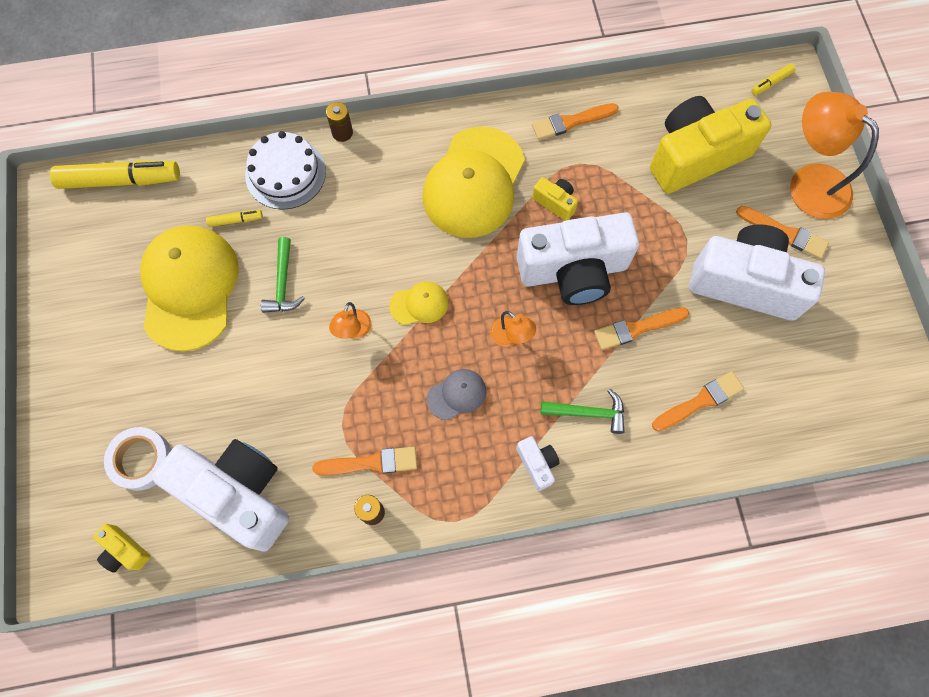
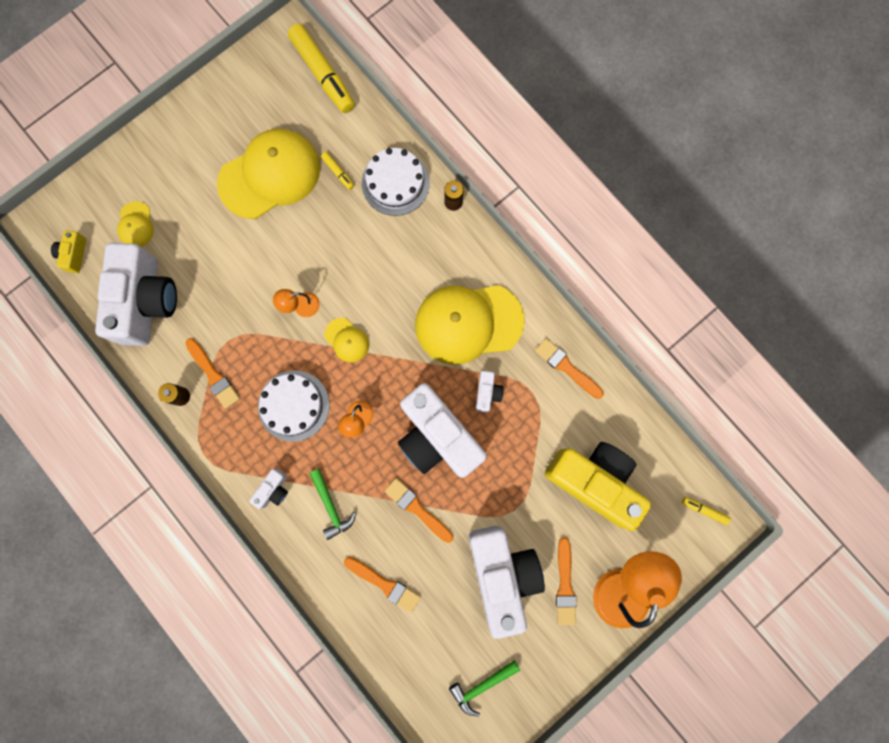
camera: 60 degrees right, 10 degrees up
white tape [104,427,171,491] -> yellow cap [117,201,154,247]
green hammer [261,237,305,313] -> green hammer moved to [449,660,520,716]
grey cap [427,369,486,420] -> white cake [258,370,330,442]
yellow camera [532,177,578,221] -> white camera [475,371,504,412]

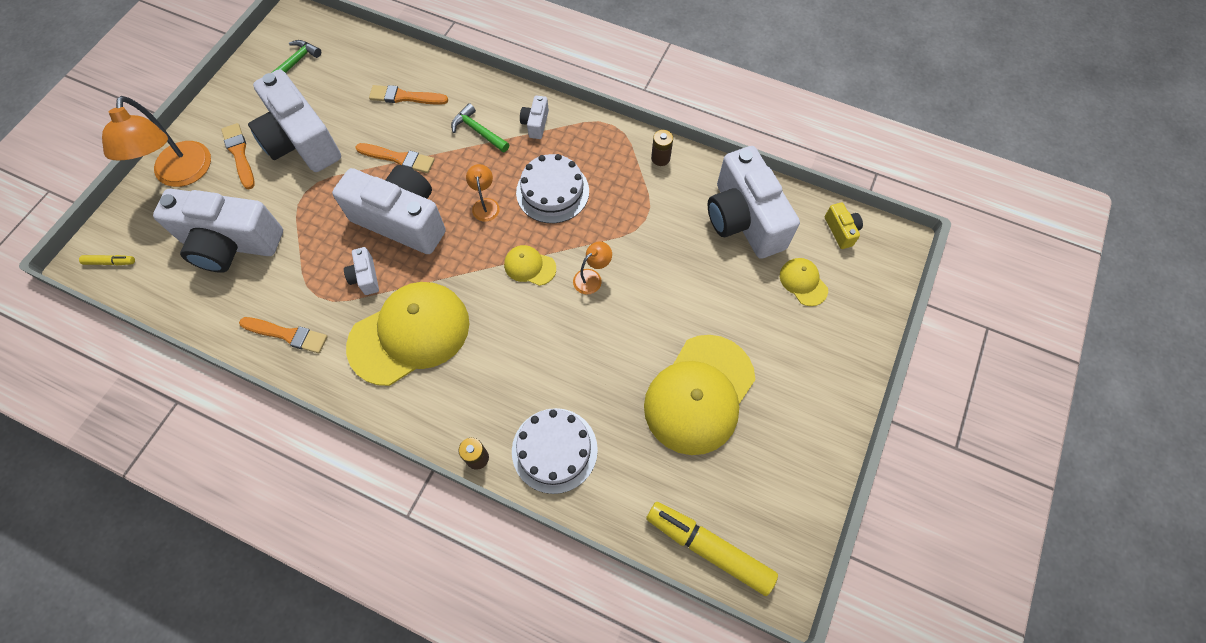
camera: 155 degrees right, 15 degrees down
orange brush [185,338,240,409] -> none
yellow marker [321,152,354,190] -> none
yellow camera [545,442,651,531] -> white camera [153,189,283,273]

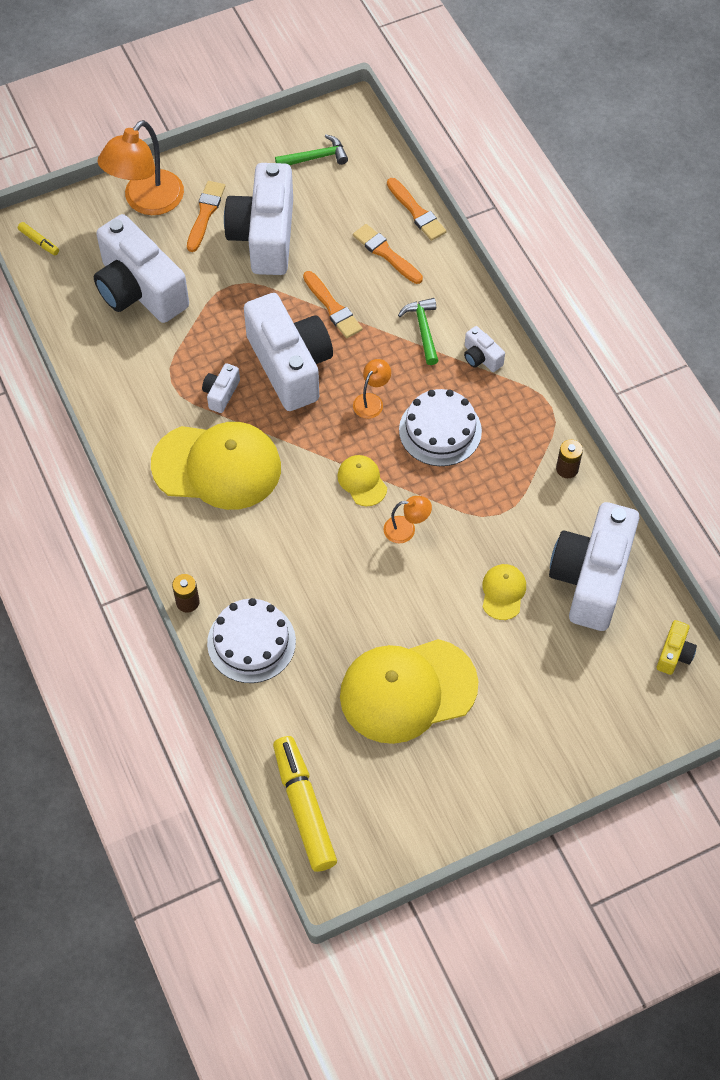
camera: 40 degrees right, 5 degrees down
orange brush [239,317,328,353] -> orange brush moved to [387,178,446,241]
white camera [520,95,549,139] -> white camera turned 90 degrees counterclockwise [464,326,505,372]
yellow cap [780,258,828,306] -> yellow cap moved to [482,564,526,620]

